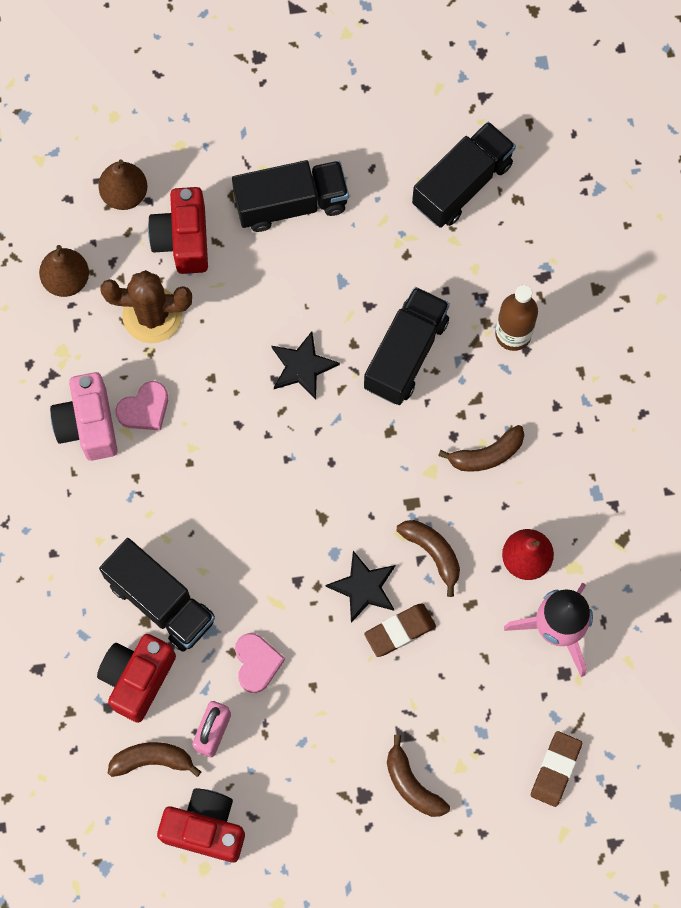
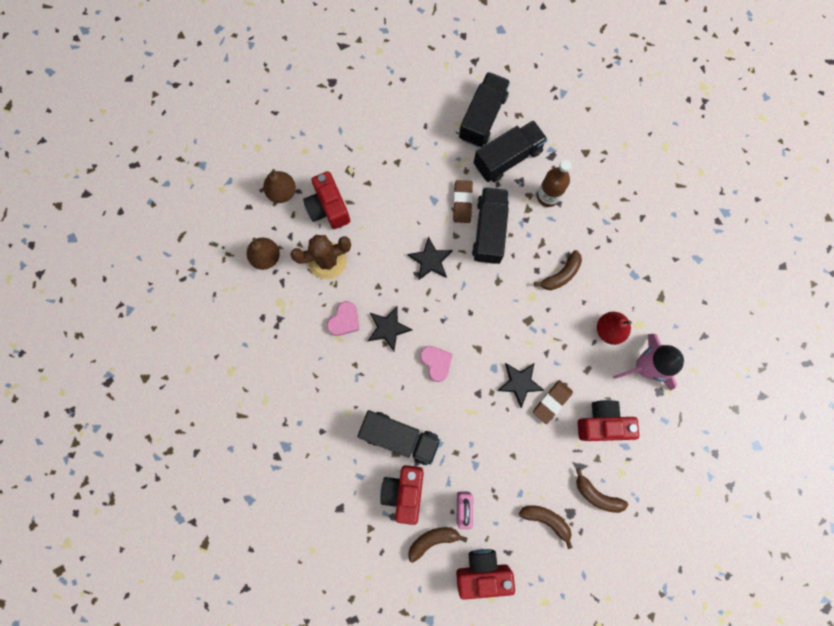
camera: 20 degrees left, 5 degrees up
pink camera [50,372,117,461] -> none
black truck [232,160,349,232] -> black truck moved to [474,120,548,182]
pink heart [235,633,285,693] -> pink heart moved to [420,346,453,382]
brown banana [397,520,460,597] -> brown banana moved to [519,505,573,549]
brown eraser [531,731,582,807] -> brown eraser moved to [453,180,473,223]
none -> black star [368,306,413,351]
none -> red camera [578,400,639,441]

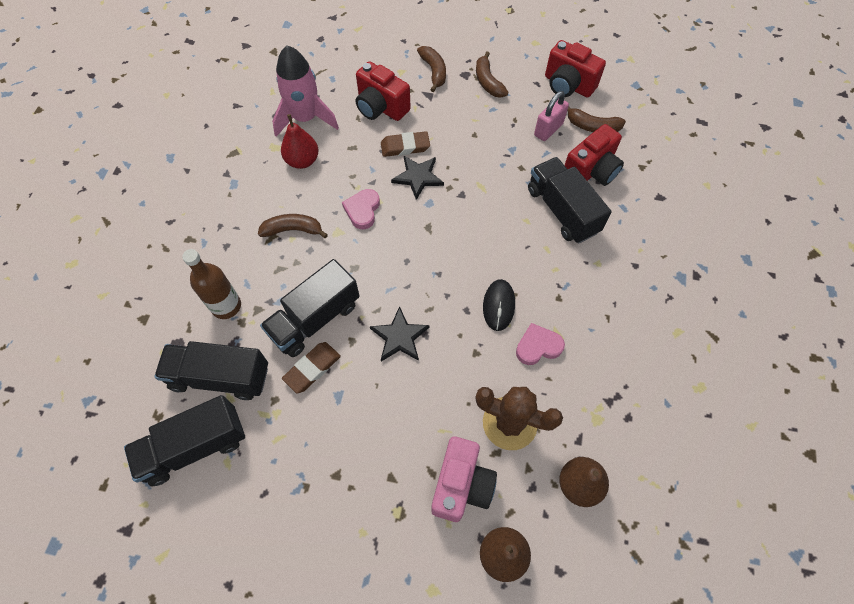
camera: 140 degrees left, 15 degrees down
red camera [303,171,350,229] -> pink camera [431,437,497,522]
black star [368,306,413,351] -> black mouse [483,279,515,331]
pink heart [420,346,453,382] -> pink heart moved to [342,189,380,229]

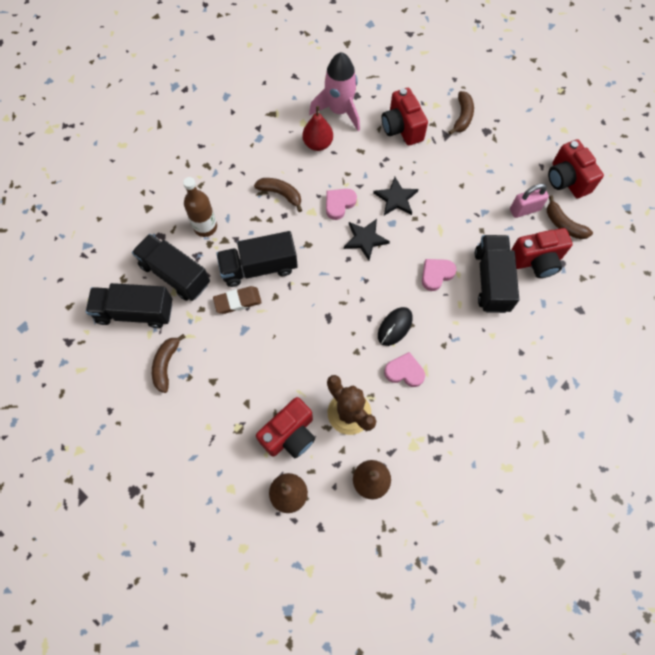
camera: 30 degrees right, 5 degrees up
black star [370,306,430,361] -> black star moved to [344,219,390,260]
brown eraser [381,131,430,157] -> none
pink camera [431,437,497,522] -> red camera [256,397,315,458]
brown banana [476,52,509,98] -> brown banana moved to [152,334,185,393]
none -> pink heart [422,259,457,291]

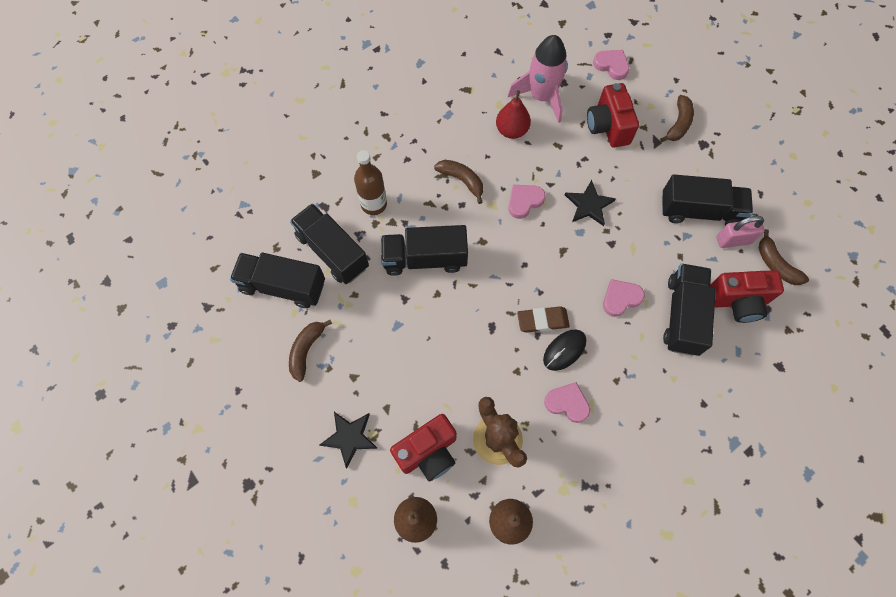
camera: 10 degrees right, 0 degrees up
brown eraser [213,286,262,314] -> brown eraser moved to [517,306,570,333]
black star [344,219,390,260] -> black star moved to [320,412,378,469]
red camera [548,139,604,199] -> none
none -> pink heart [593,50,629,80]
none -> black truck [662,174,753,226]

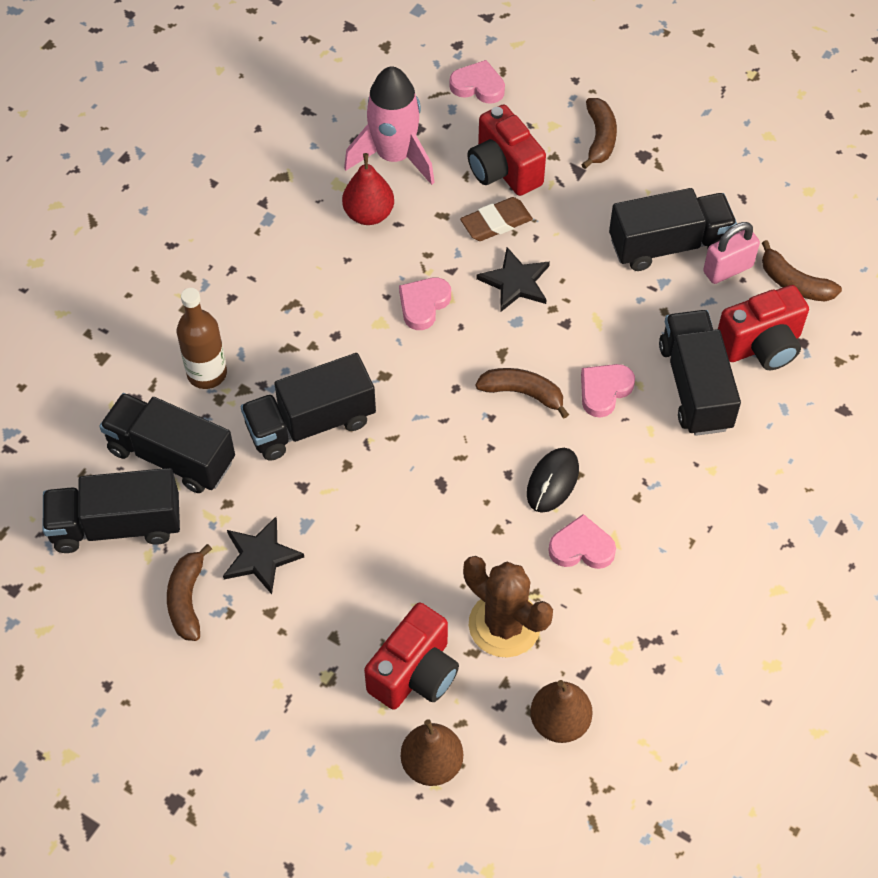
camera: 20 degrees left, 10 degrees down
black star [320,412,378,469] -> black star moved to [223,517,304,594]
brown banana [434,160,483,204] -> brown banana moved to [475,368,569,418]
brown eraser [517,306,570,333] -> brown eraser moved to [460,197,533,241]

